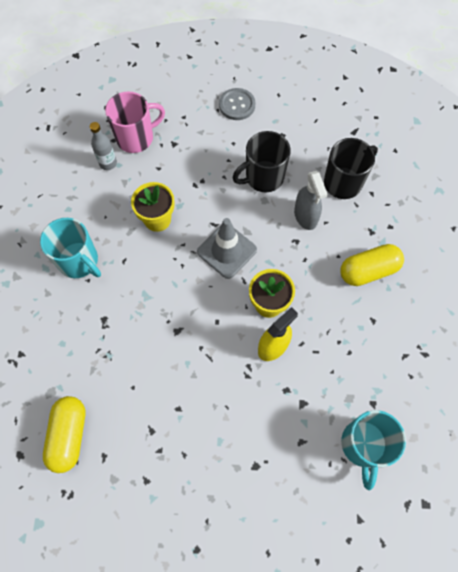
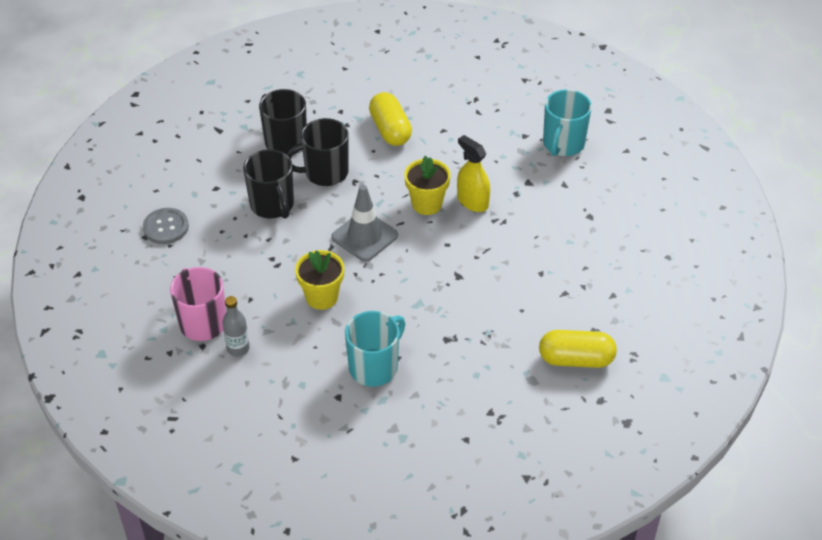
camera: 90 degrees left, 20 degrees down
grey spray bottle [294,171,328,230] -> black mug [286,118,349,186]
turquoise mug [341,410,406,490] -> turquoise mug turned 105 degrees clockwise [543,89,592,156]

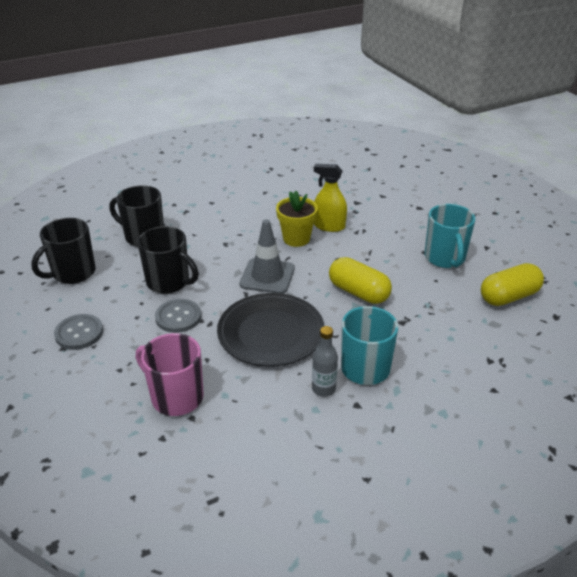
camera: 30 degrees left, 10 degrees down
grey bottle [222,296,250,357] -> grey bottle moved to [312,326,338,397]
black mug [286,118,349,186] -> black mug moved to [31,218,96,284]
yellow flower pot [295,250,344,310] -> black plate [217,293,325,367]
yellow capsule [369,92,412,146] -> yellow capsule moved to [329,257,392,304]
turquoise mug [543,89,592,156] -> turquoise mug moved to [424,204,475,268]
none -> grey button [155,299,201,333]

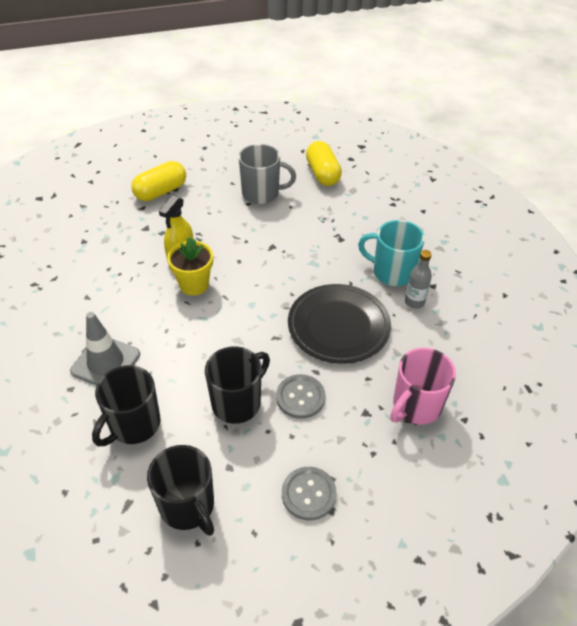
camera: 80 degrees left, 10 degrees up
grey traffic cone [240,219,295,294] -> grey traffic cone moved to [70,312,140,386]
yellow capsule [329,257,392,304] -> yellow capsule moved to [131,161,186,201]
turquoise mug [424,204,475,268] -> grey mug [238,144,296,204]

